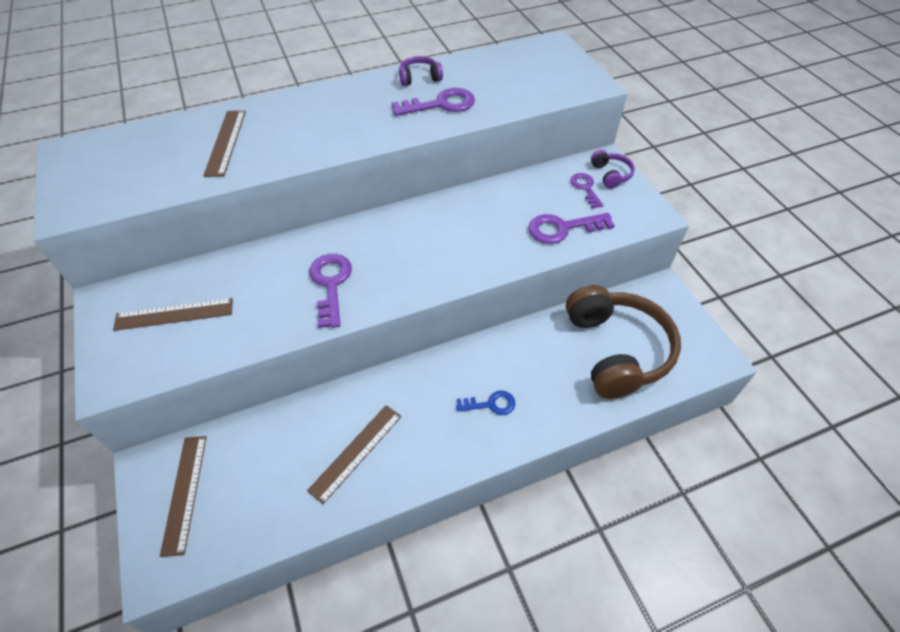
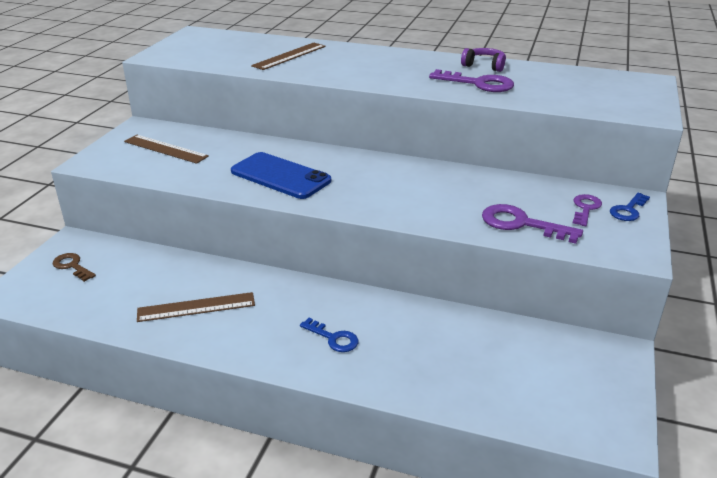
camera: 40 degrees right, 20 degrees down
brown ruler [160,436,207,557] -> brown key [53,253,96,282]
purple key [309,254,352,328] -> blue phone [231,152,331,199]
brown headphones [566,285,681,399] -> none
purple headphones [591,150,635,189] -> blue key [610,193,650,221]

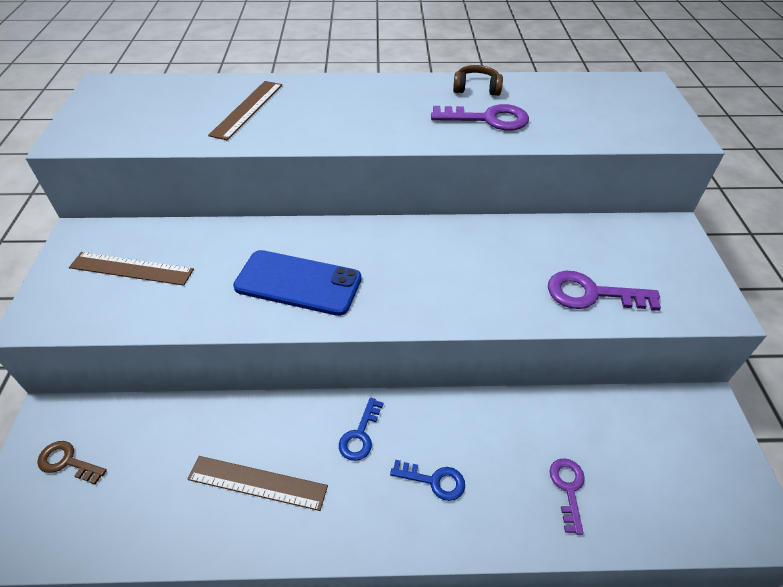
camera: 20 degrees left, 15 degrees up
brown ruler [137,292,255,322] -> brown ruler turned 45 degrees clockwise [187,456,328,511]
purple headphones [461,48,506,72] -> brown headphones [453,65,503,96]
purple key [573,194,602,226] -> purple key moved to [549,458,585,535]
blue key [610,193,650,221] -> blue key moved to [339,398,383,461]

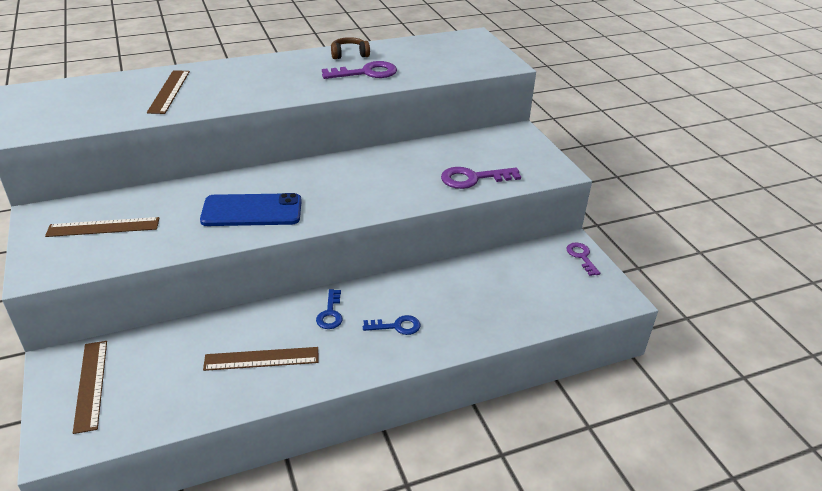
camera: 20 degrees left, 10 degrees down
brown key [37,441,107,485] -> brown ruler [73,341,107,434]
purple key [549,458,585,535] -> purple key moved to [566,242,600,276]

